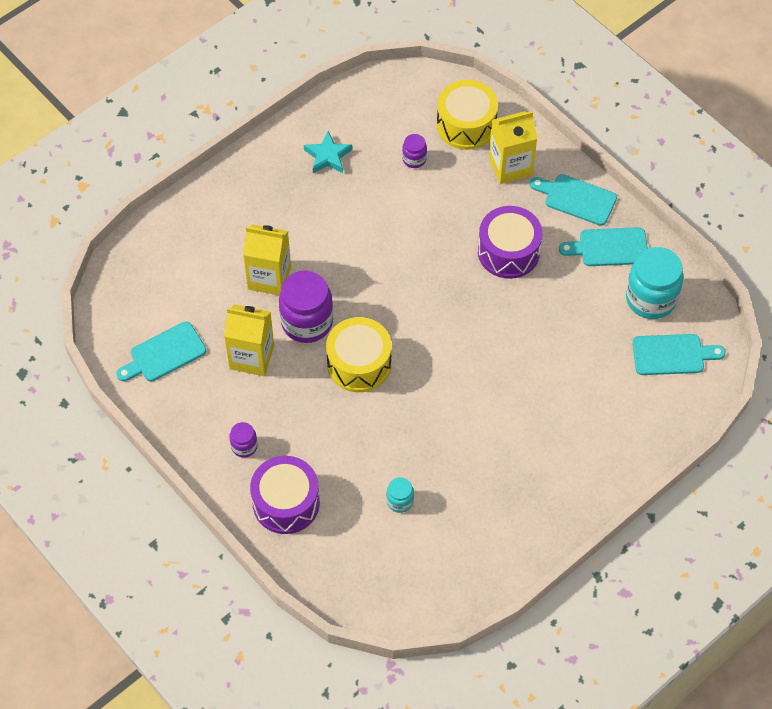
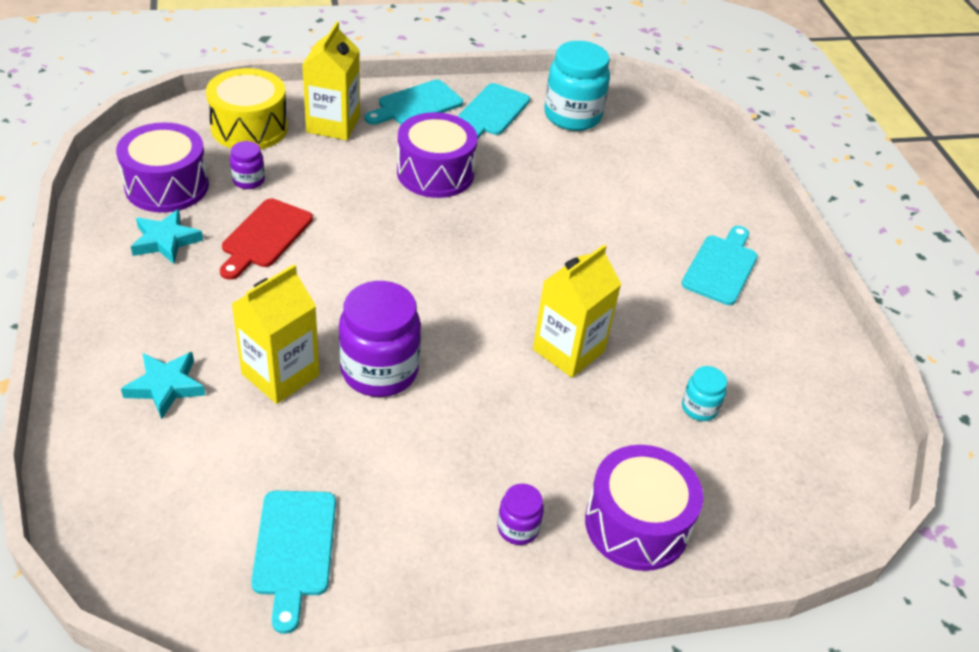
camera: 65 degrees left, 15 degrees down
yellow carton [224,304,274,376] -> yellow carton moved to [533,245,621,378]
yellow drum [326,317,391,392] -> none
turquoise cutting board [632,334,725,375] -> turquoise cutting board moved to [681,226,758,305]
none -> purple drum [116,122,209,213]
none -> turquoise star [121,352,205,419]
none -> red cutting board [220,198,313,280]

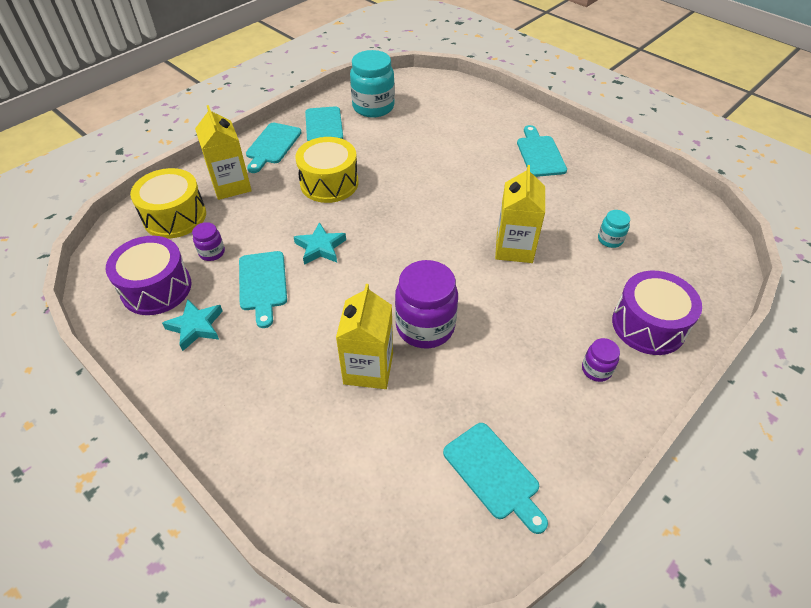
camera: 30 degrees left, 5 degrees up
turquoise star [121,352,205,419] -> turquoise star moved to [294,222,346,265]
red cutting board [220,198,313,280] -> turquoise cutting board [239,251,287,328]
purple drum [397,112,477,198] -> yellow drum [295,137,358,203]

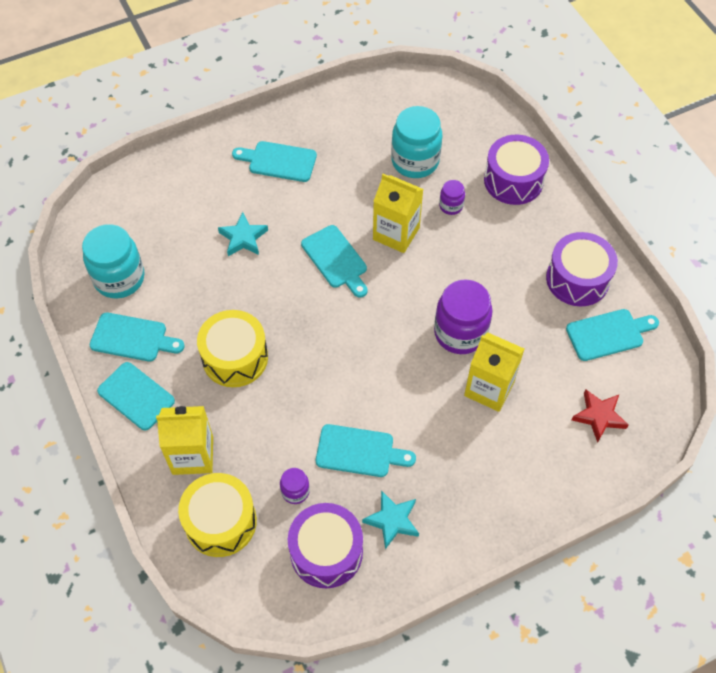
camera: 70 degrees left, 10 degrees up
turquoise star [294,222,346,265] -> turquoise star moved to [218,212,268,256]
purple jar [582,338,620,382] -> purple jar moved to [439,180,465,215]
turquoise jar [598,210,630,248] -> turquoise jar [391,106,442,178], size x2.05
none -> turquoise cutting board [301,225,367,298]
none -> purple drum [546,232,618,306]
none -> red star [572,389,628,443]

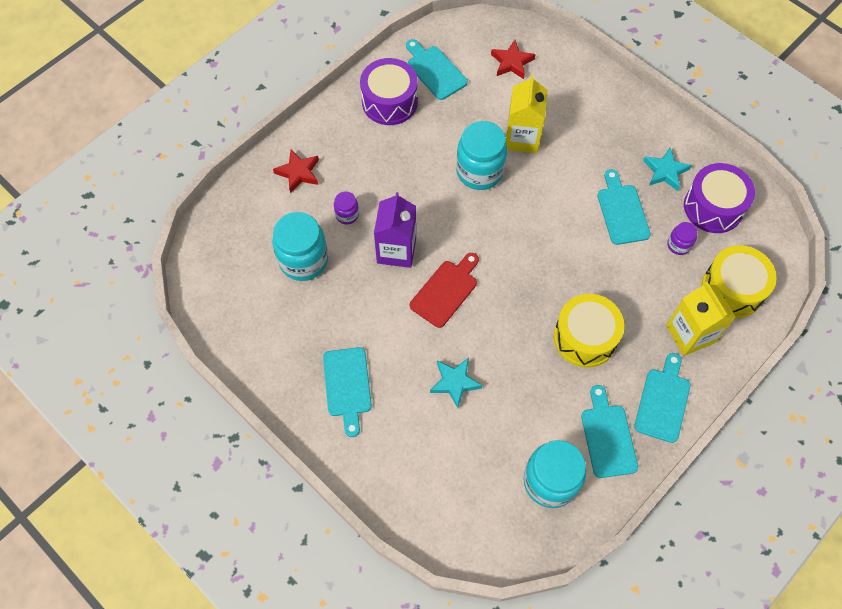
camera: 110 degrees left, 5 degrees up
turquoise cutting board [301,225,367,298] -> red cutting board [410,253,479,328]
yellow carton [373,174,423,253] -> purple carton [374,192,416,268]
purple jar [434,279,493,354] -> turquoise jar [456,121,507,190]
purple drum [484,135,549,205] -> red star [273,149,319,193]

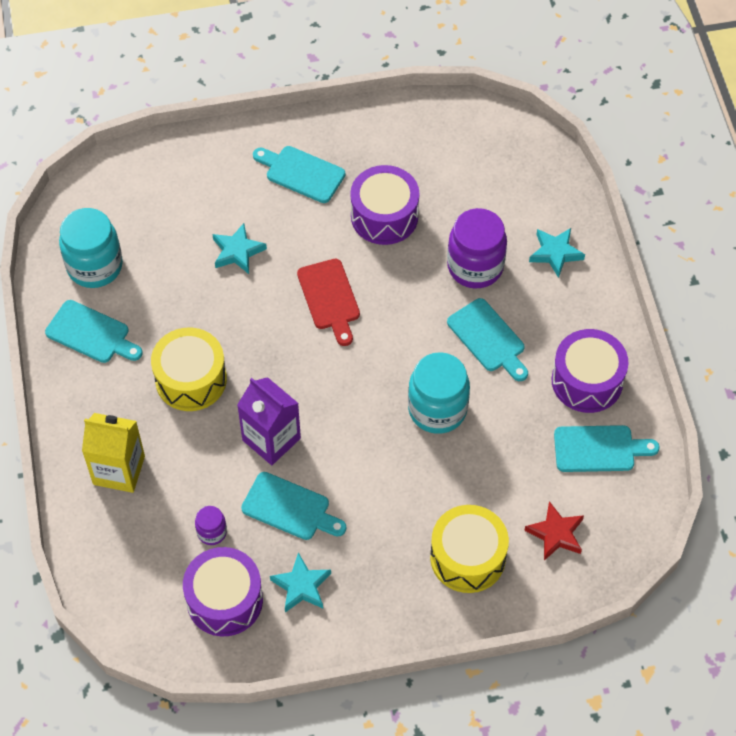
camera: 125 degrees right, 5 degrees down
turquoise jar [272,212,328,281] -> none
red star [273,149,319,193] -> turquoise star [529,228,585,278]
purple jar [334,191,359,224] -> purple jar [447,208,507,288], size x2.05
purple carton [374,192,416,268] -> purple carton moved to [237,377,301,465]
yellow carton [506,75,548,153] -> none
turquoise cutting board [634,353,691,443] -> turquoise cutting board moved to [447,298,528,381]
yellow drum [701,245,777,318] -> yellow drum moved to [430,505,509,593]
none -> purple drum [350,165,420,245]

